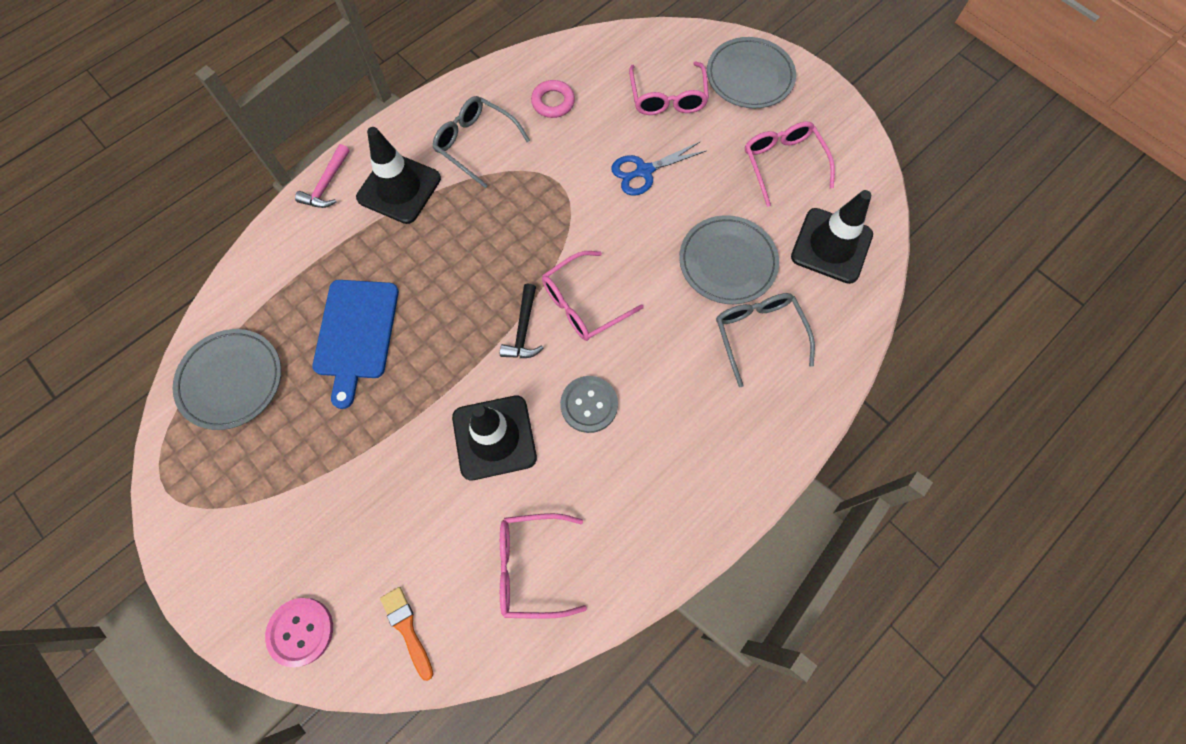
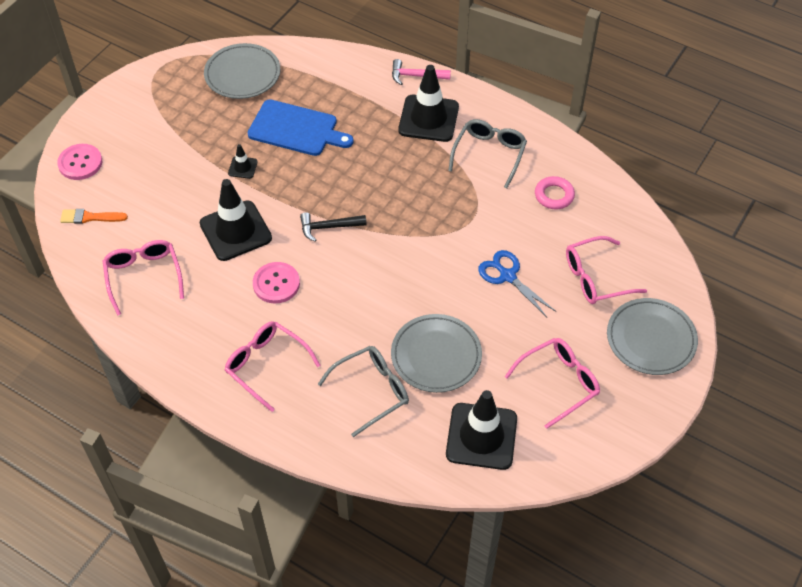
camera: 75 degrees right, 15 degrees down
blue cutting board [312,280,399,409] -> blue cutting board turned 150 degrees counterclockwise [248,100,354,156]
orange brush [380,587,433,681] -> orange brush turned 135 degrees counterclockwise [60,209,128,224]
pink glasses [542,251,644,341] -> pink glasses moved to [225,321,320,412]
grey button [560,376,618,433] -> pink button [253,262,300,304]
none -> black traffic cone [228,144,258,179]

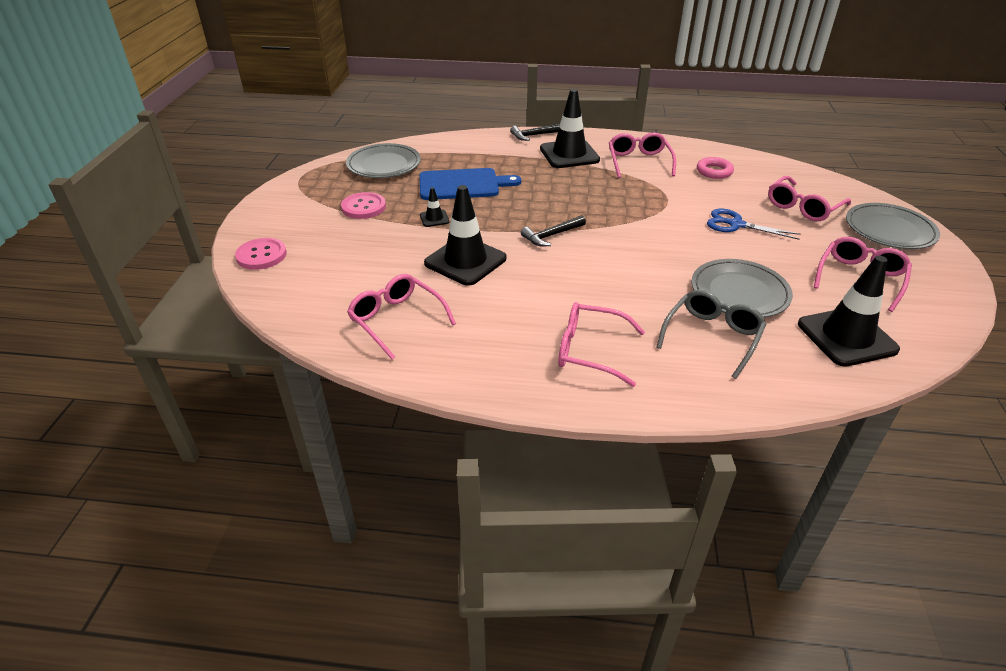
camera: 25 degrees left, 15 degrees down
orange brush [60,209,128,224] -> none
pink button [253,262,300,304] -> pink button moved to [341,192,386,219]
pink hammer [392,59,451,85] -> black hammer [510,123,560,141]
grey glasses [448,119,527,188] -> pink glasses [609,132,676,178]

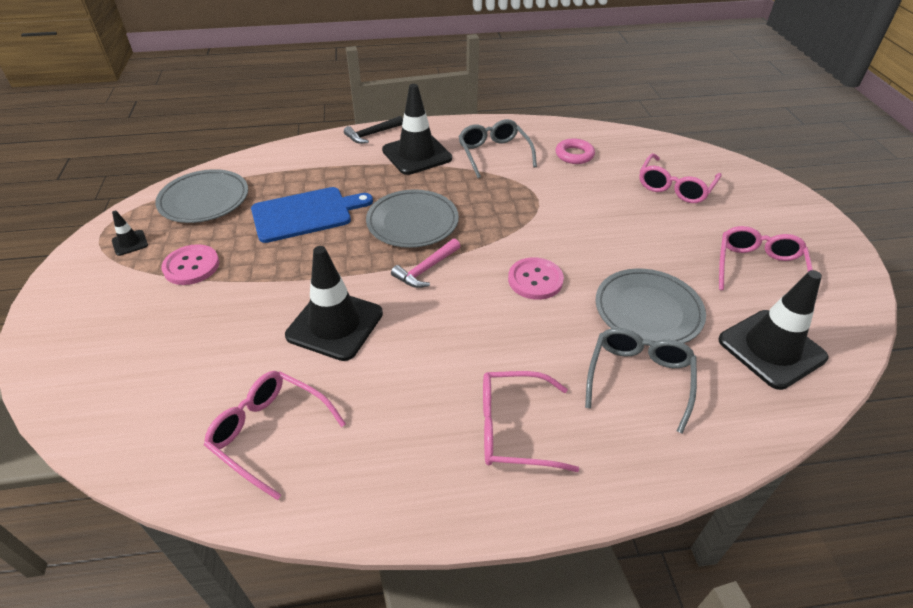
camera: 15 degrees left, 5 degrees up
pink button [235,238,287,270] -> pink button moved to [508,257,564,300]
black traffic cone [420,187,449,227] -> black traffic cone moved to [112,211,148,256]
black hammer [521,215,586,247] -> pink hammer [391,238,460,288]
pink glasses [609,132,676,178] -> grey glasses [458,119,537,178]
blue scissors [707,209,801,240] -> none
grey plate [846,203,940,249] -> grey plate moved to [366,189,459,248]

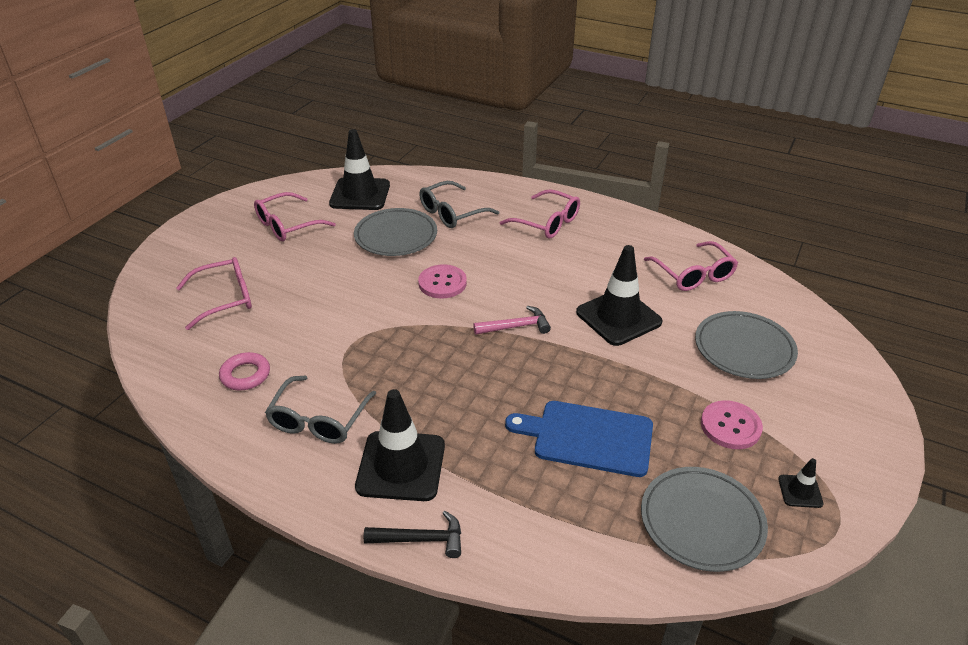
camera: 145 degrees left, 5 degrees down
grey plate [366,189,459,248] -> grey plate moved to [695,311,798,379]

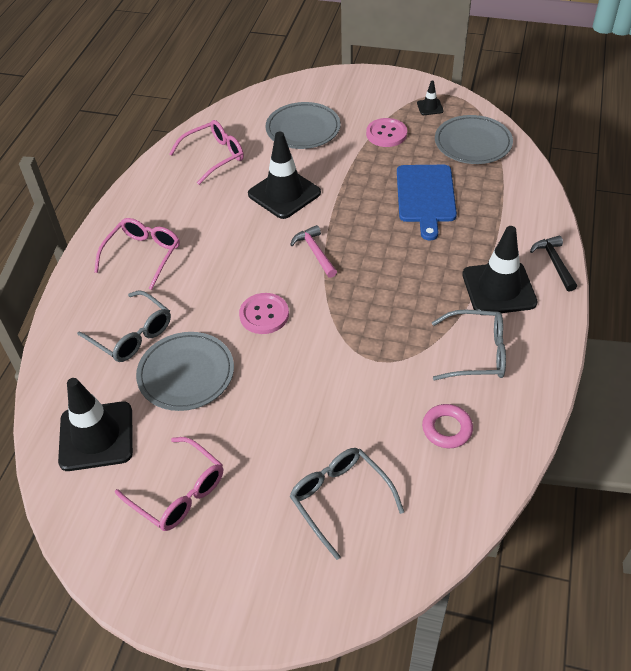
camera: 100 degrees left, 10 degrees up
pink glasses [176,257,252,330] -> grey glasses [290,448,404,560]

